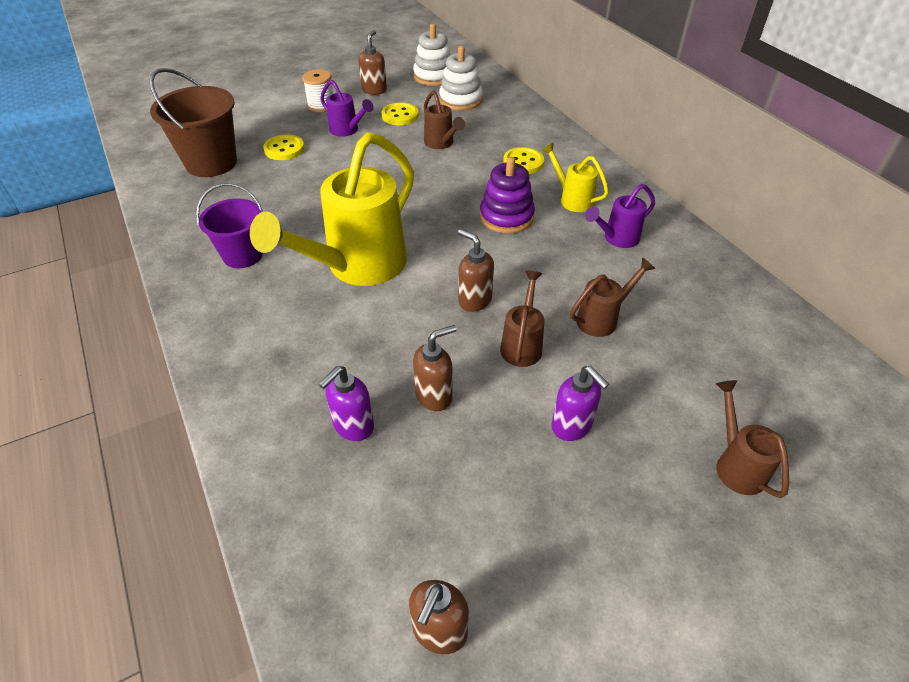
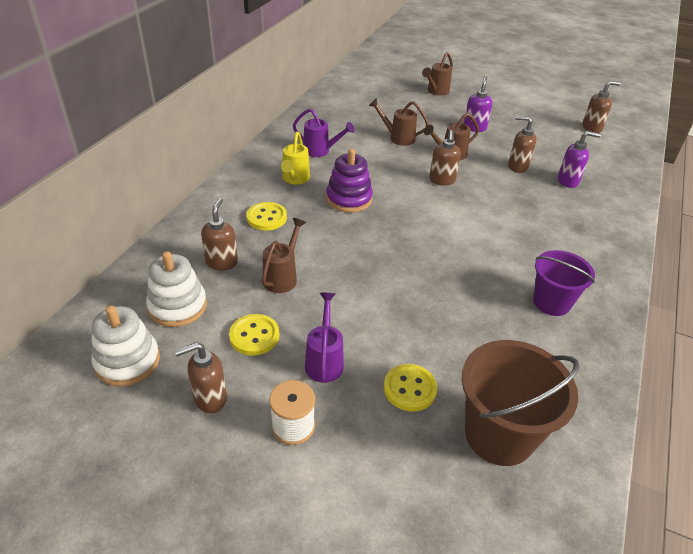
camera: 130 degrees left, 5 degrees down
yellow watering can [250,132,414,286] -> none
none -> brown soap dispenser [201,198,238,271]

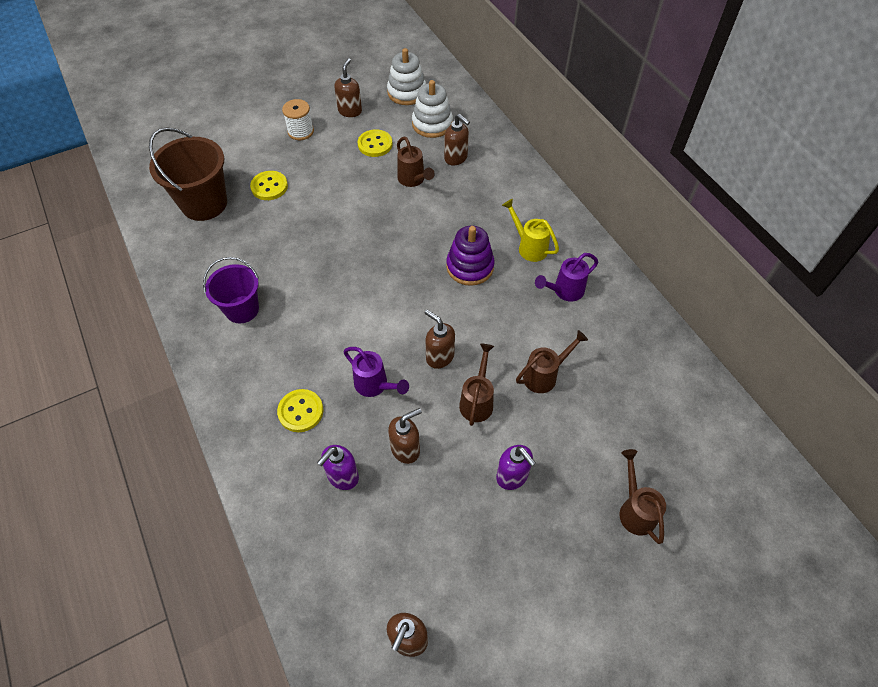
camera: 130 degrees right, 15 degrees up
yellow button [246,202,287,230] -> yellow button moved to [277,389,323,432]
purple watering can [305,293,344,383] -> purple watering can moved to [343,347,409,397]

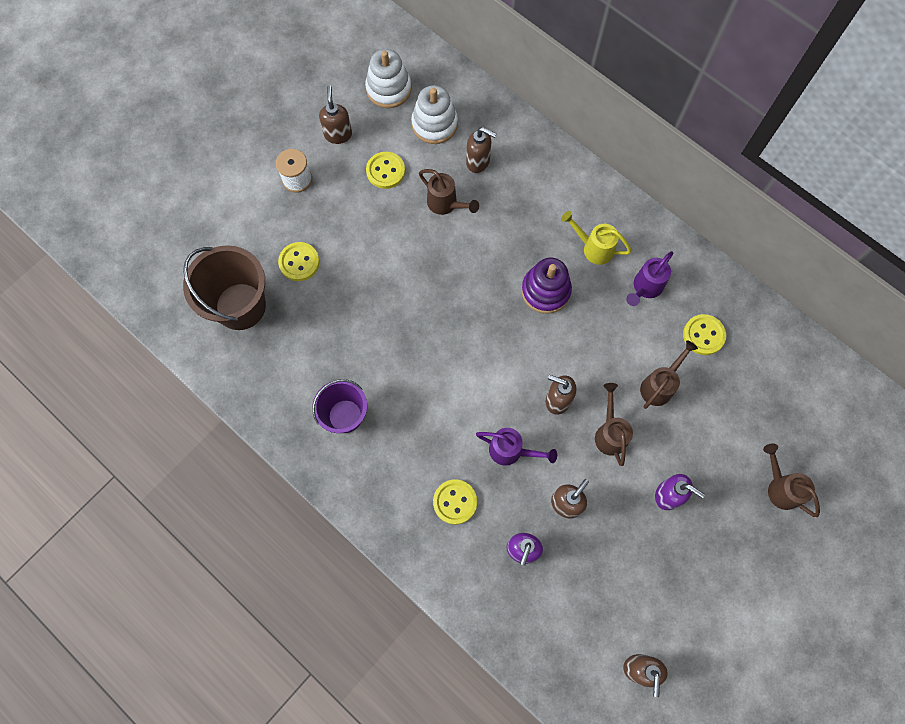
camera: 20 degrees left, 15 degrees up
none -> yellow button [683,314,726,355]

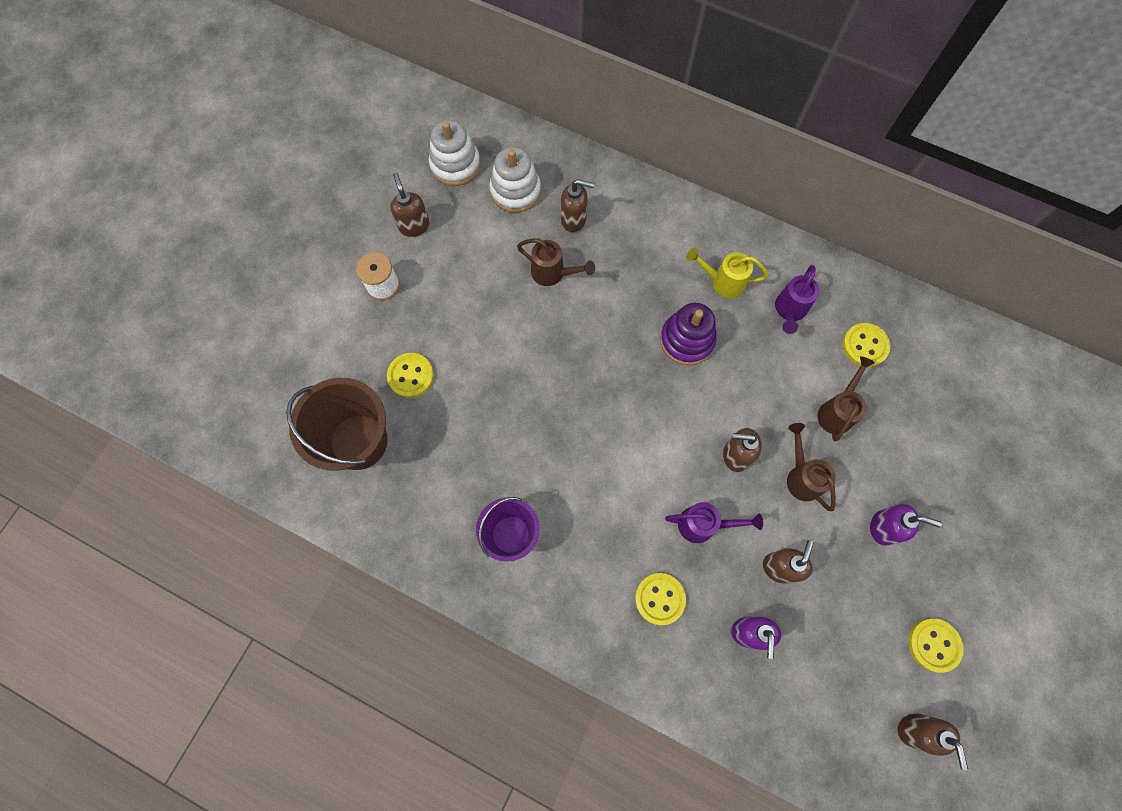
camera: 15 degrees left, 0 degrees up
yellow button [366,152,405,189] -> yellow button moved to [908,618,964,673]
brown watering can [763,443,820,517] -> none

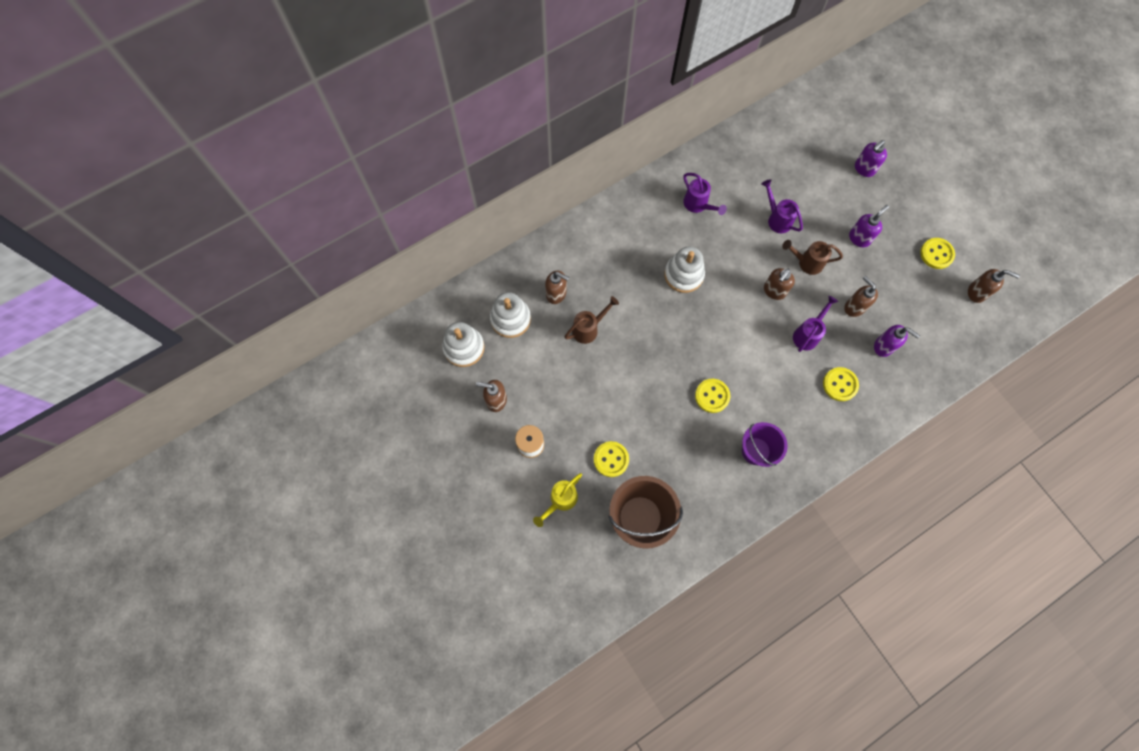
camera: 60 degrees left, 0 degrees up
brown soap dispenser [561,179,594,232] -> brown soap dispenser turned 75 degrees clockwise [545,271,569,304]
purple stacking toy [660,303,716,365] -> white stacking toy [664,246,705,293]
yellow watering can [686,248,769,298] -> yellow watering can moved to [533,473,582,527]
brown watering can [818,356,875,441] -> purple watering can [761,179,803,233]
yellow button [843,323,891,367] -> yellow button moved to [695,379,730,413]
none -> purple soap dispenser [855,140,887,177]

